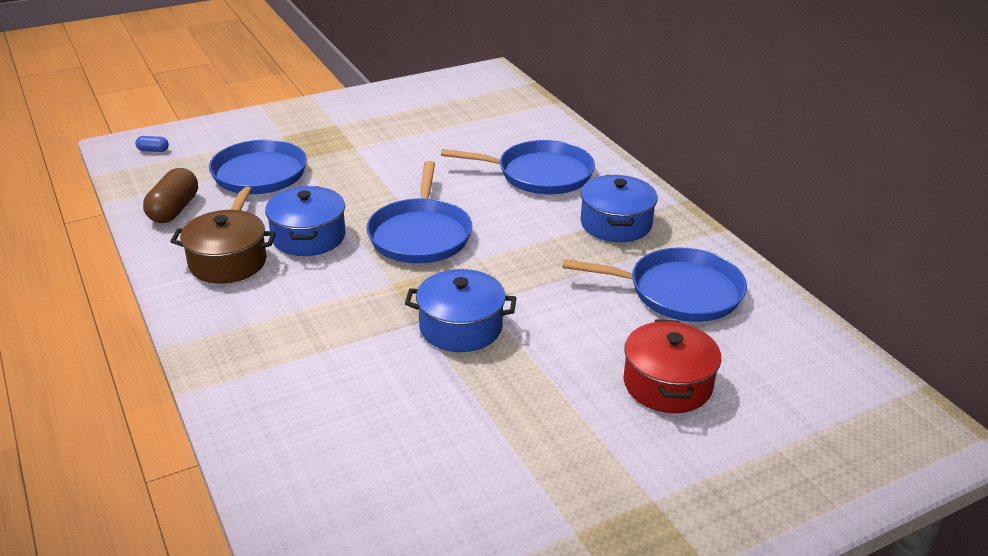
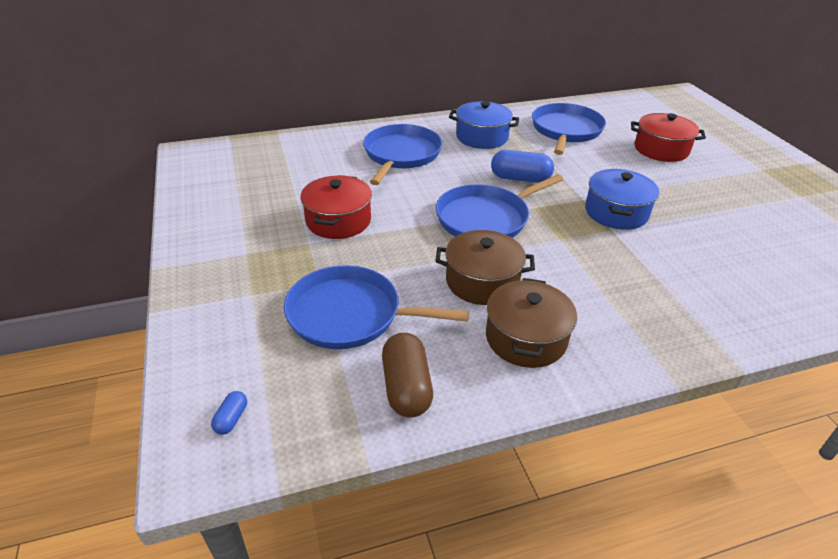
camera: 80 degrees left, 5 degrees up
brown capsule [143,168,198,223] -> brown capsule turned 60 degrees clockwise [382,333,433,418]
blue pot [265,186,346,256] -> brown pot [435,230,535,305]
blue pan [366,161,472,263] -> blue pan turned 135 degrees clockwise [436,174,564,238]
none -> red pot [300,175,372,239]
none -> blue capsule [491,150,554,183]

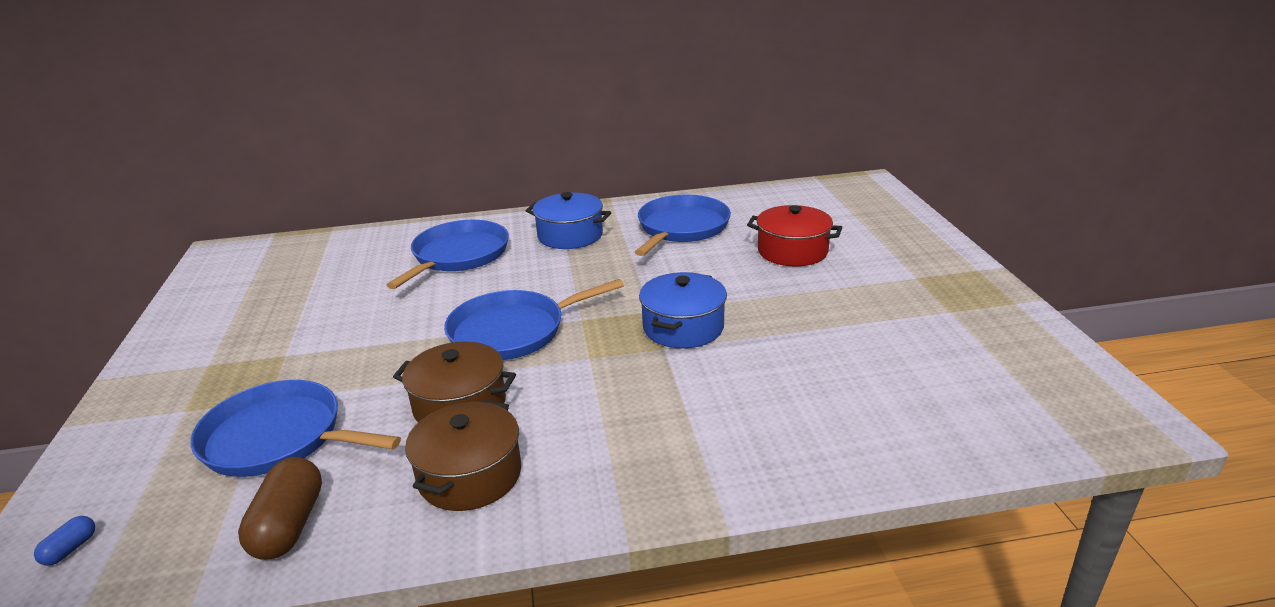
camera: 10 degrees right, 10 degrees down
red pot [300,175,372,239] -> none
blue capsule [491,150,554,183] -> none

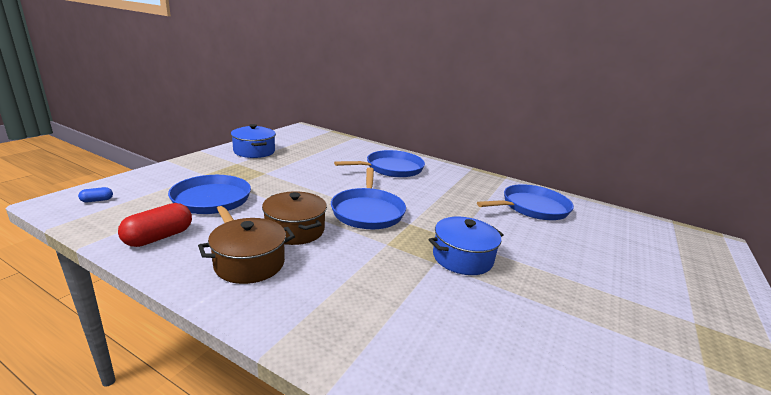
camera: 35 degrees right, 5 degrees down
brown capsule [238,457,322,560] -> red capsule [118,203,192,247]
blue pan [444,279,624,360] -> blue pan turned 105 degrees counterclockwise [331,167,406,229]
blue pot [526,192,611,249] -> blue pot moved to [231,124,276,158]
red pot [747,205,842,266] -> none

